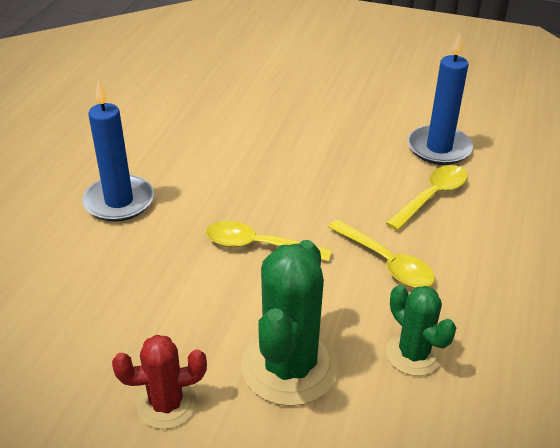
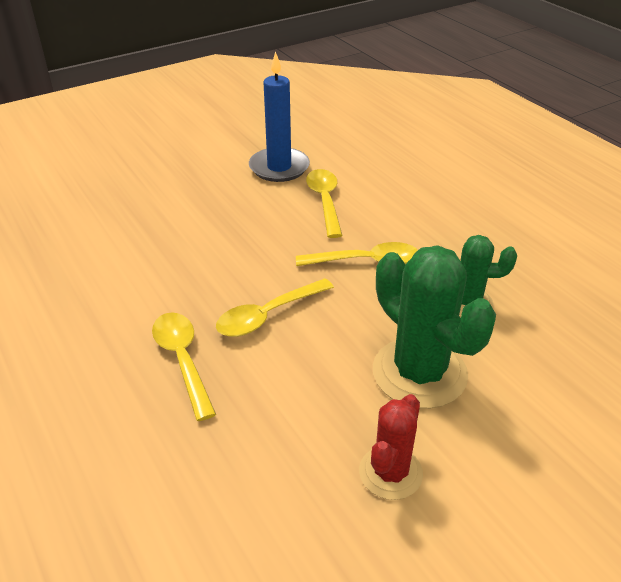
camera: 50 degrees left, 0 degrees up
blue candle [82,80,154,222] -> none
none -> yellow spoon [152,312,216,421]

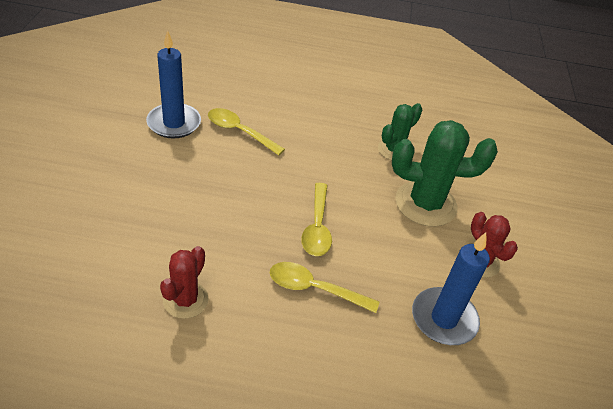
camera: 55 degrees left, 5 degrees up
yellow spoon [296,242,418,266] -> none
none -> red cactus [160,246,209,319]
none -> blue candle [412,233,490,345]

